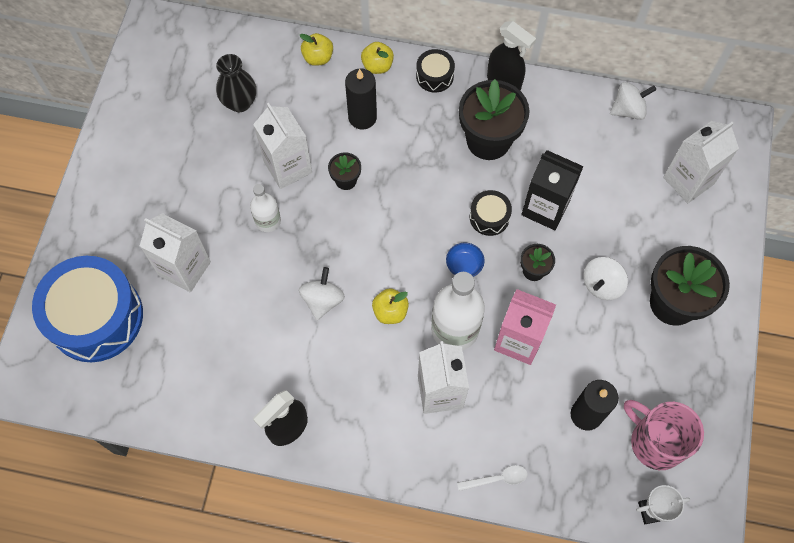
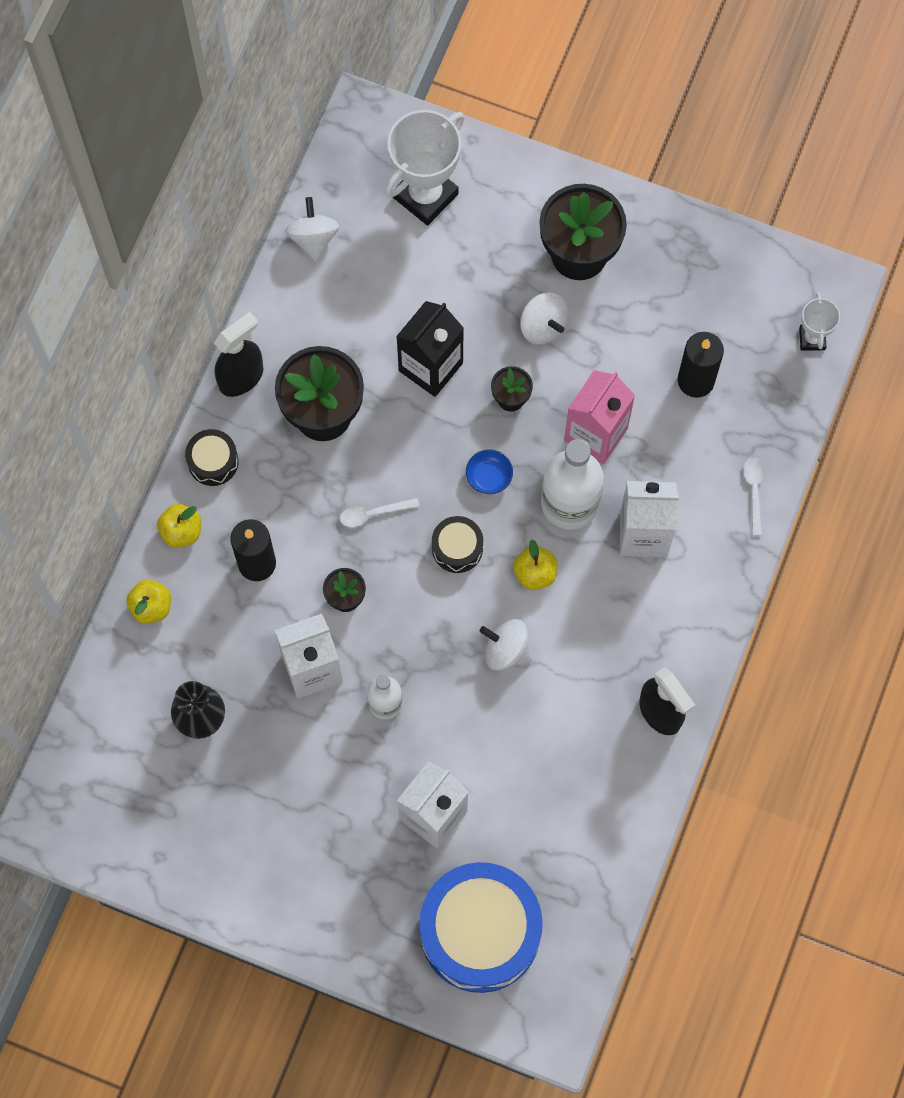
camera: 80 degrees left, 5 degrees up
black drum [470,190,512,236] -> black drum moved to [432,516,483,573]
pink mug [624,400,704,470] -> none
white carton [663,121,739,203] -> white trophy [385,110,464,226]
none -> white spoon [340,498,420,527]

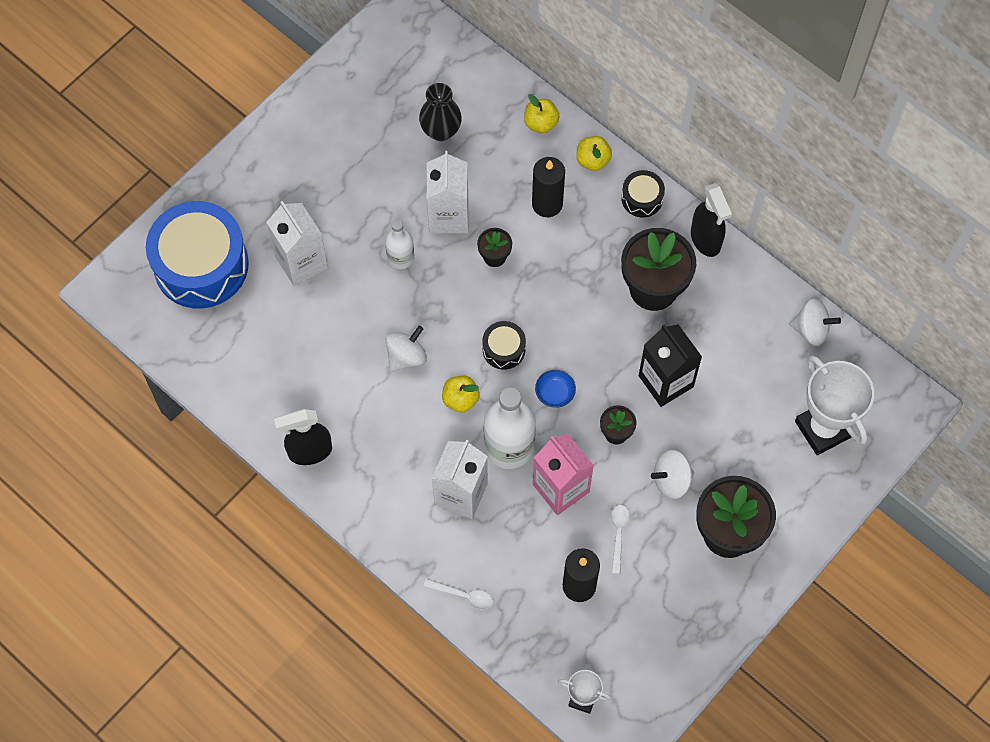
camera: 110 degrees right, 5 degrees down
white spoon [340,498,420,527] -> white spoon moved to [611,505,630,574]

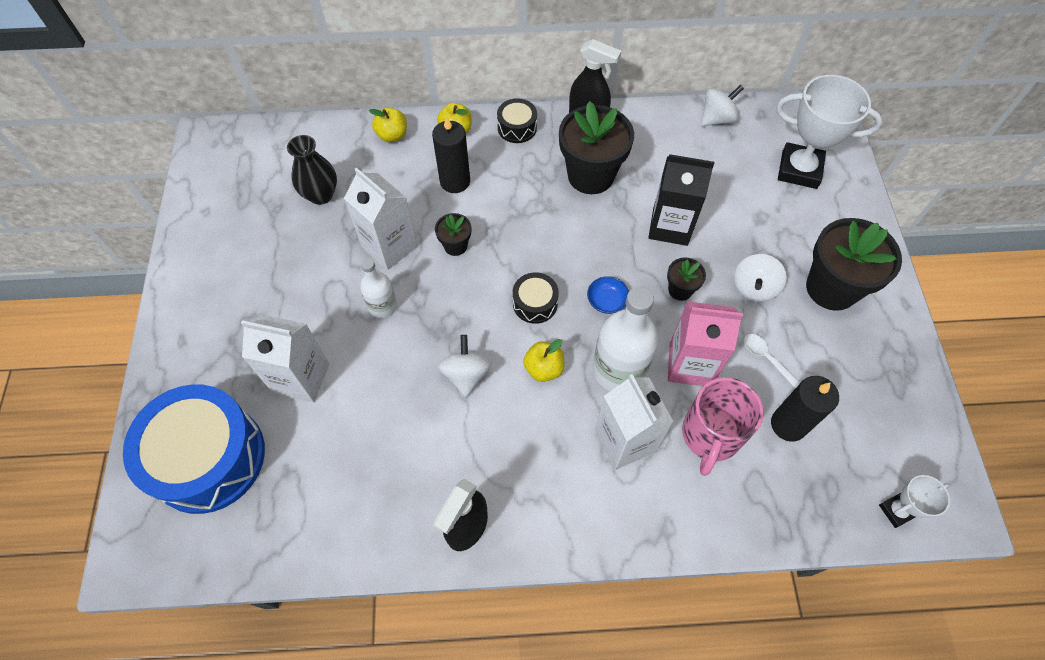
camera: 45 degrees left, 5 degrees down
white spoon [424,578,493,610] -> none
none -> pink mug [682,377,764,476]

